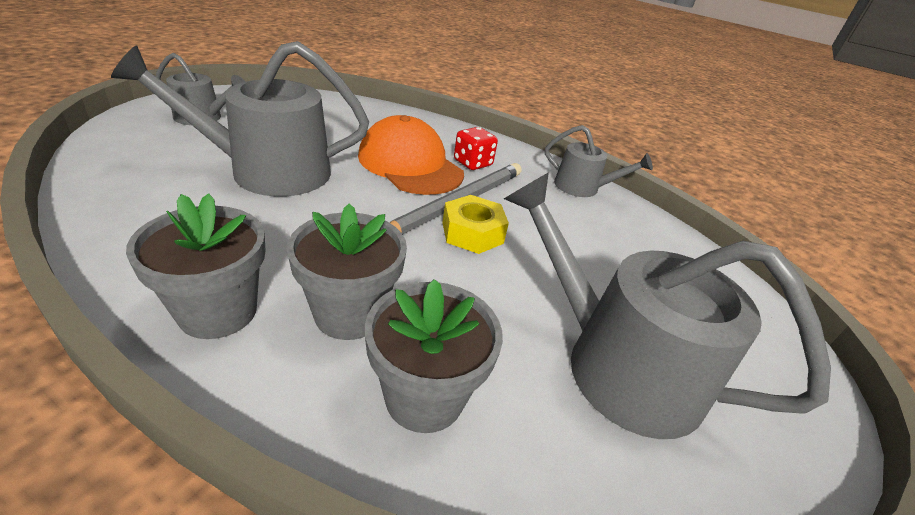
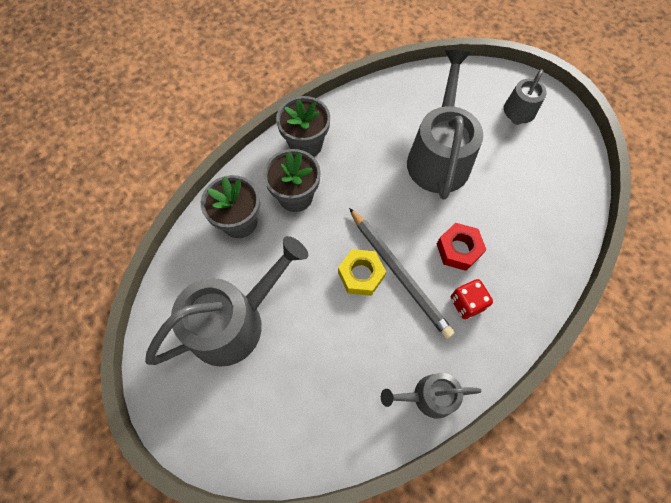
camera: 110 degrees right, 30 degrees up
orange cap [358,115,464,195] -> red nut [437,223,486,271]
grey watering can [545,125,653,197] -> grey watering can turned 45 degrees clockwise [381,373,481,419]

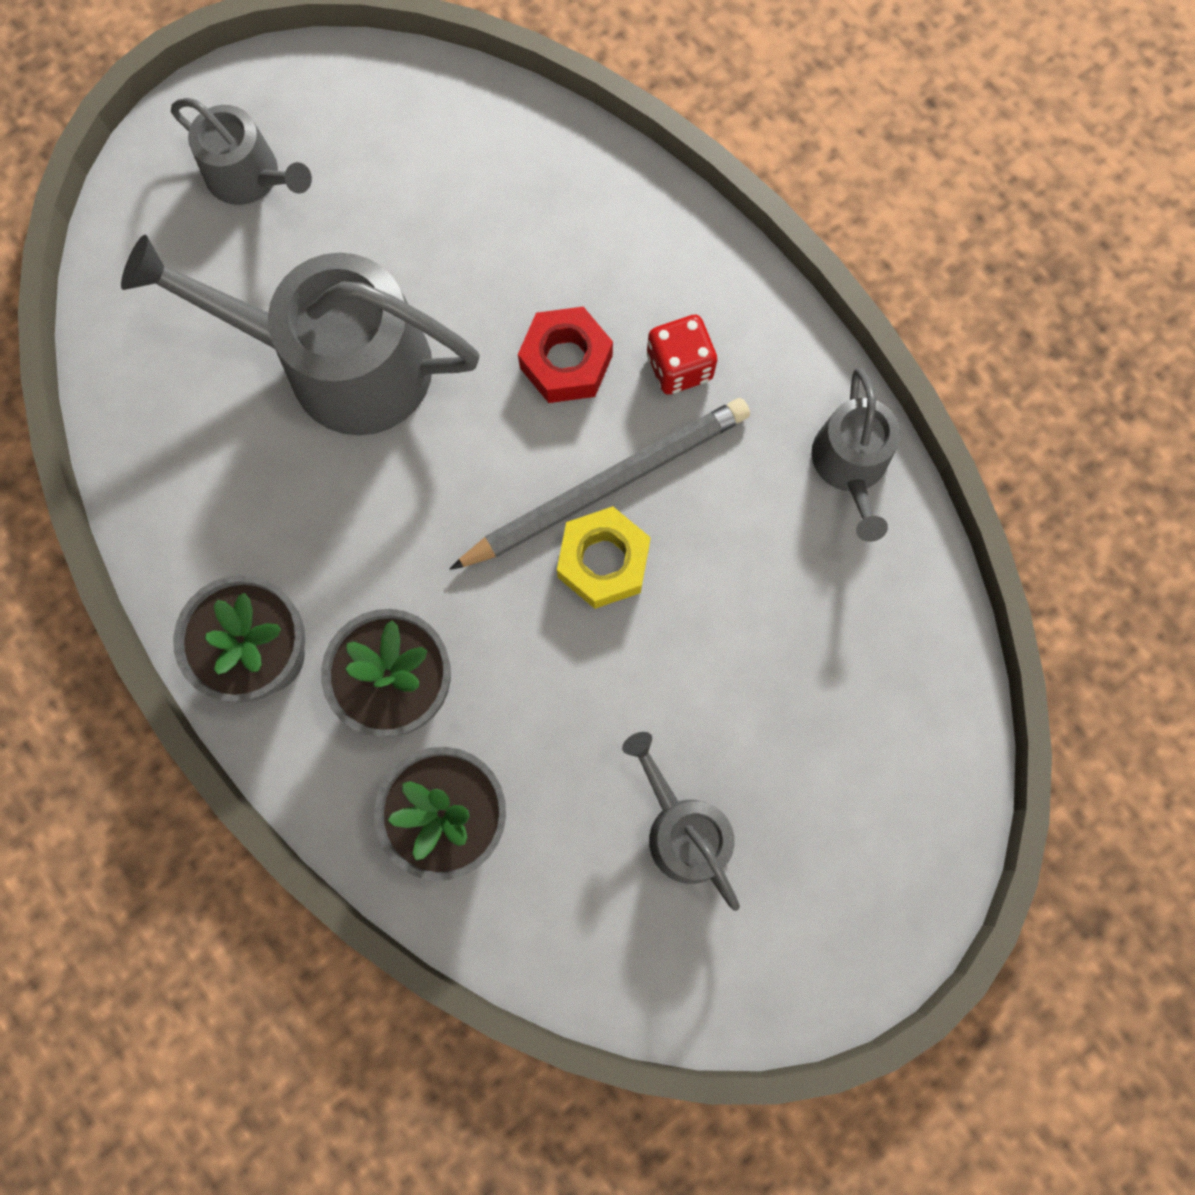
camera: 85 degrees left, 10 degrees up
grey watering can [145,236,308,367] -> grey watering can [622,732,740,911], size x0.54

